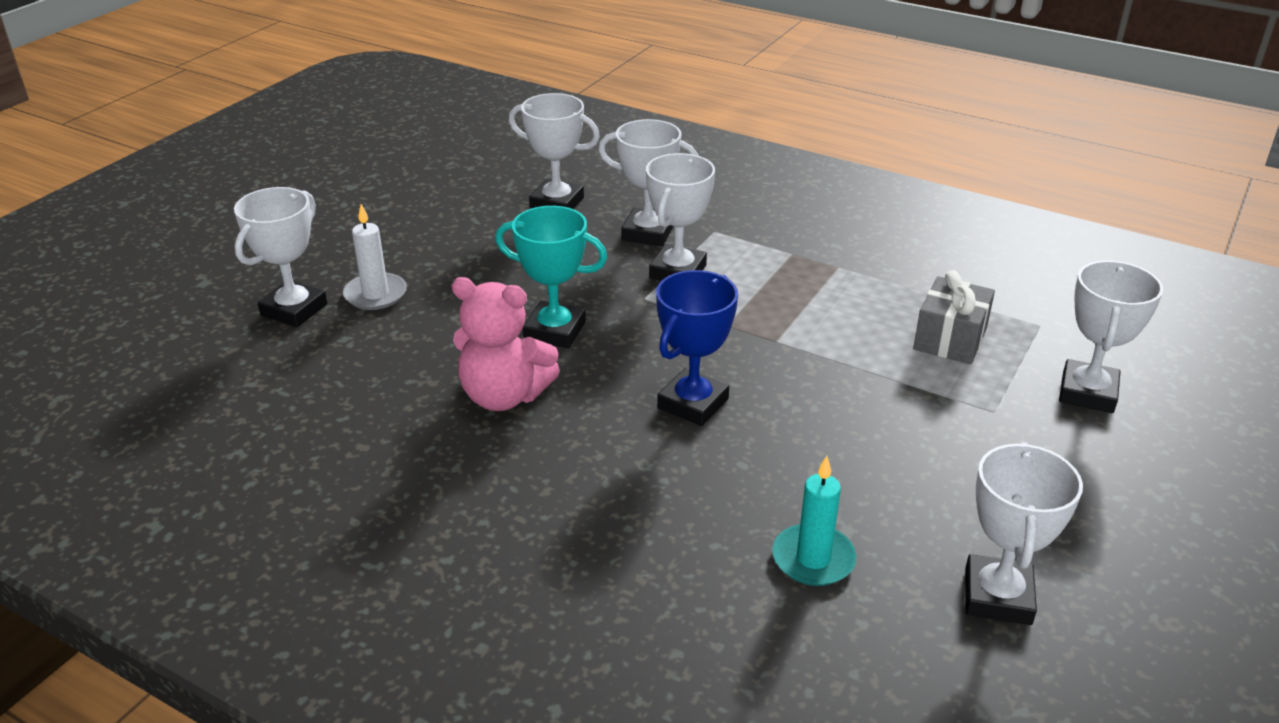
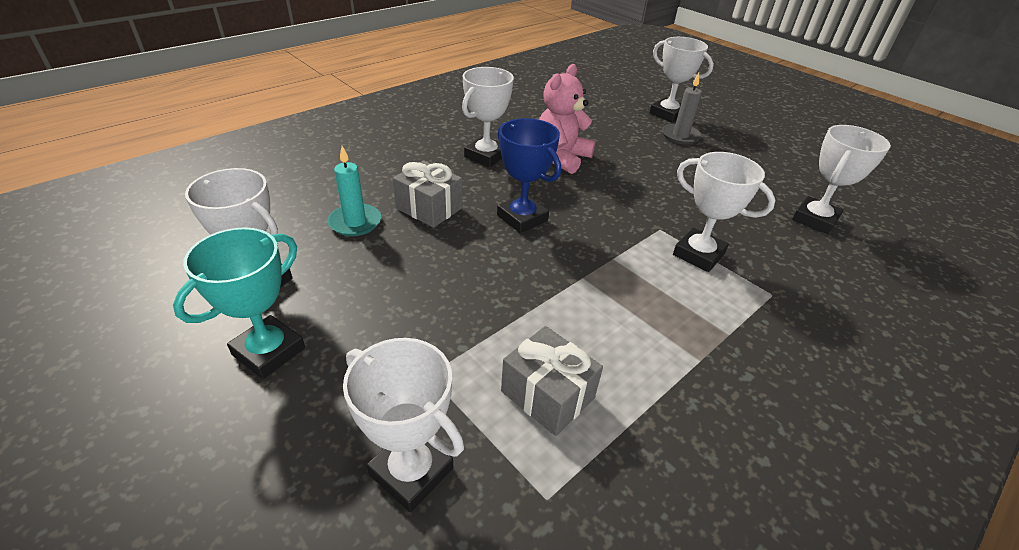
camera: 105 degrees right, 5 degrees up
white candle [343,204,407,310] -> grey candle [662,73,702,144]
turquoise trophy [495,206,607,348] -> turquoise trophy moved to [173,227,305,379]
white trophy [598,119,698,246] -> white trophy moved to [462,67,514,167]
none -> grey gift [393,161,462,228]

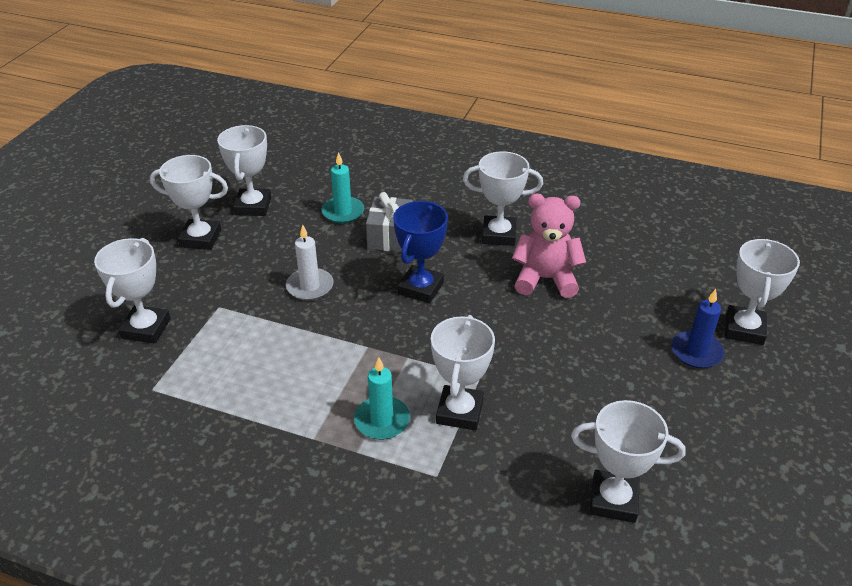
camera: 65 degrees right, 0 degrees up
turquoise trophy [173,227,305,379] -> white trophy [150,155,228,250]
grey gift [501,326,603,436] -> none
grey candle [662,73,702,144] -> blue candle [671,289,725,368]
none -> white candle [286,225,334,301]
none -> turquoise candle [354,357,410,440]

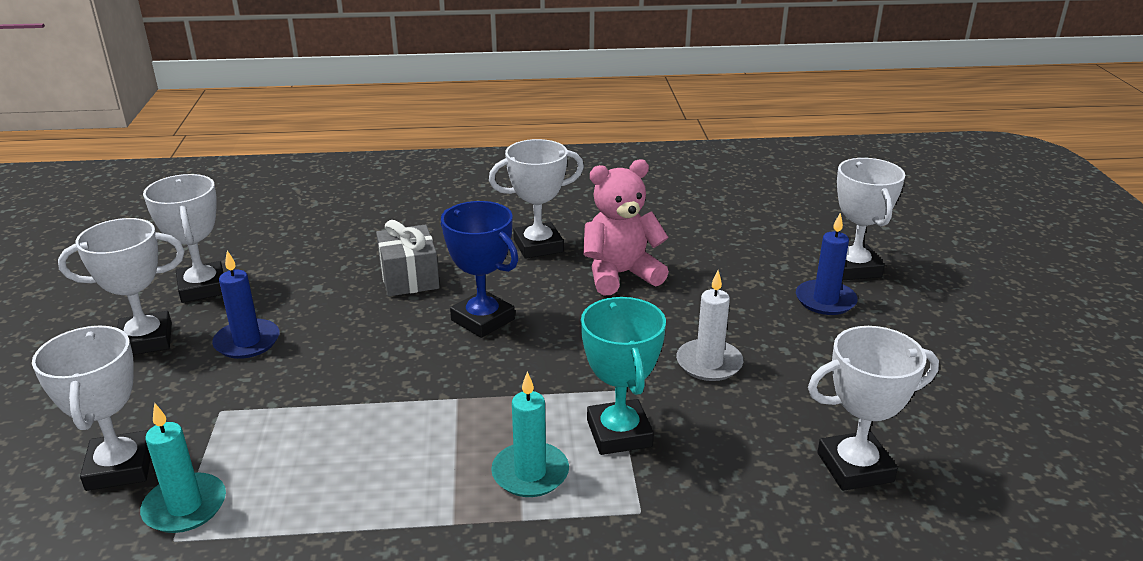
camera: 25 degrees left, 10 degrees down
white candle [286,225,334,301] -> white candle moved to [676,270,743,381]
turquoise candle [321,152,364,223] -> turquoise candle moved to [140,403,226,533]
blue trophy [393,201,448,303] -> blue trophy turned 45 degrees counterclockwise [441,201,519,338]
white trophy [431,315,495,430] -> turquoise trophy [581,297,666,455]
none -> blue candle [212,250,279,359]

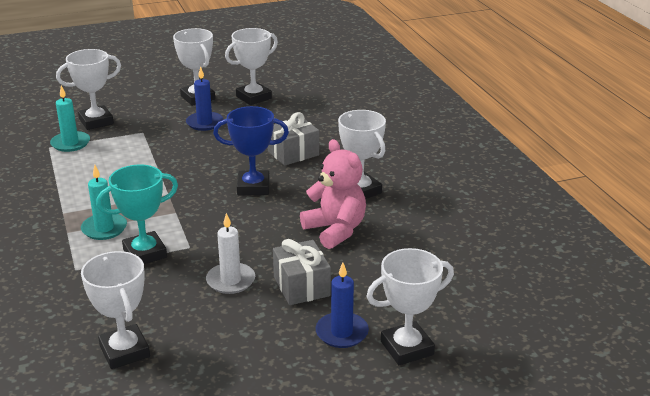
camera: 75 degrees right, 0 degrees up
blue trophy [441,201,519,338] -> blue trophy turned 60 degrees clockwise [213,106,289,195]
none -> grey gift [273,239,331,305]

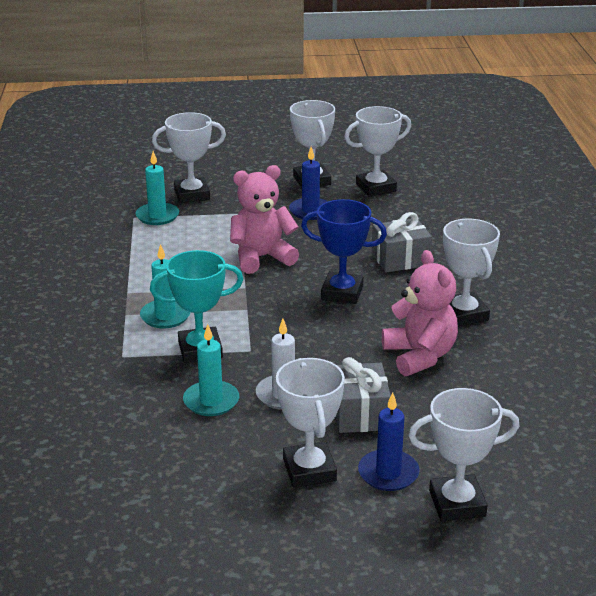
camera: 15 degrees right, 0 degrees up
white trophy [81,251,150,369] -> white trophy moved to [276,358,345,487]
none -> turquoise candle [183,324,239,416]
none -> pink teddy bear [230,165,299,274]

